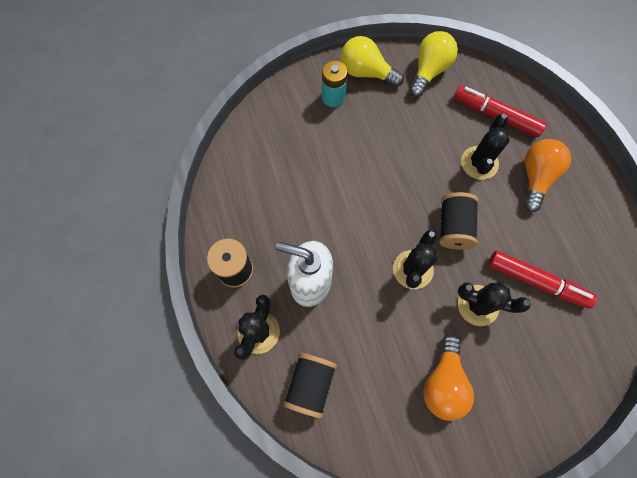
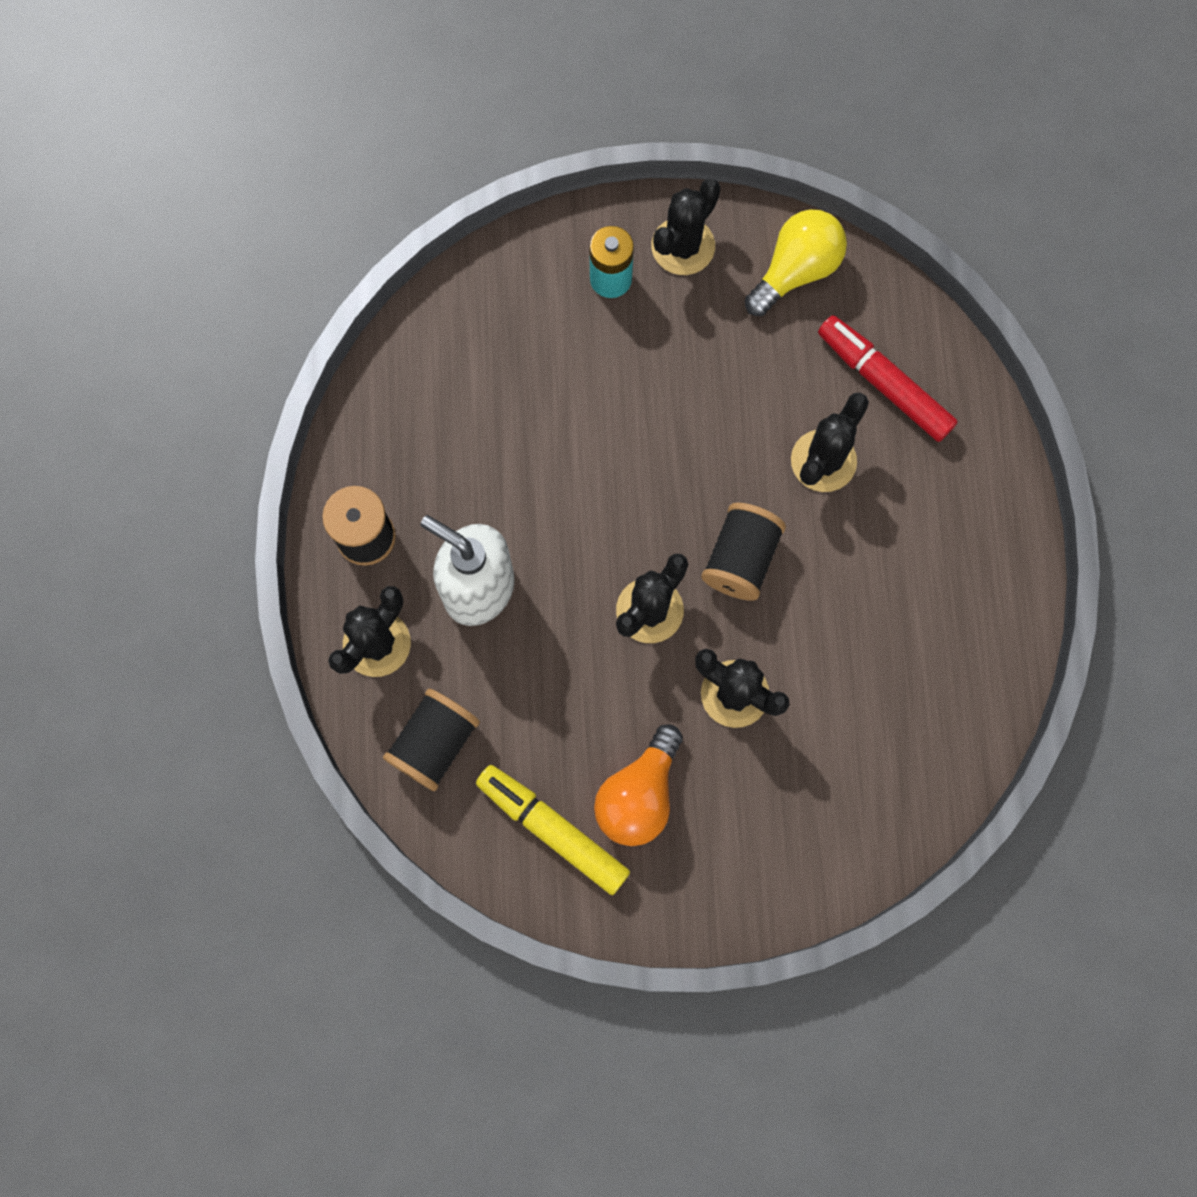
camera: 15 degrees right, 5 degrees up
yellow light bulb [341,36,404,87] -> black cactus [651,179,721,275]
red marker [488,251,597,309] -> none
orange light bulb [524,139,571,212] -> none
none -> yellow marker [476,765,630,895]

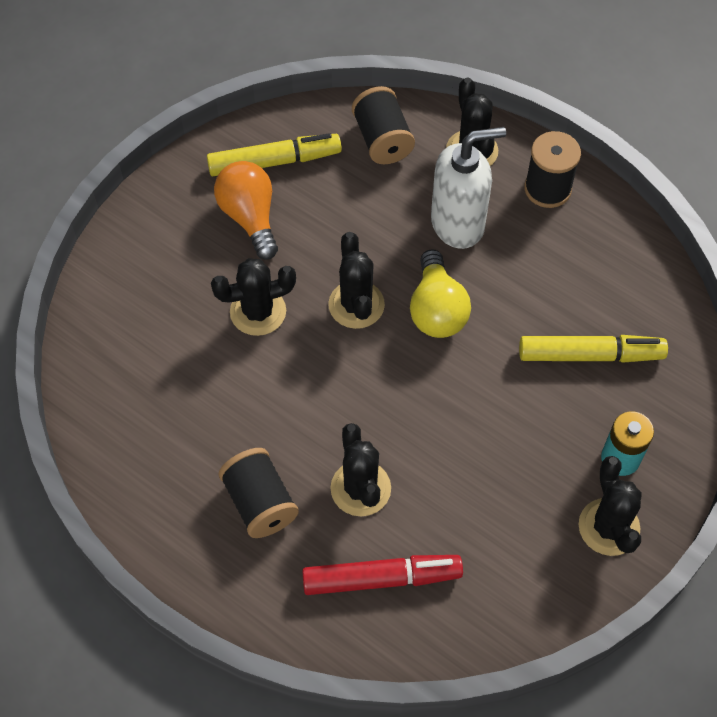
camera: 130 degrees right, 15 degrees down
black spool [701,503,786,601] -> black spool moved to [219,448,299,538]
yellow light bulb [745,209,847,316] -> yellow light bulb moved to [410,249,471,338]
none -> yellow marker [519,335,668,363]

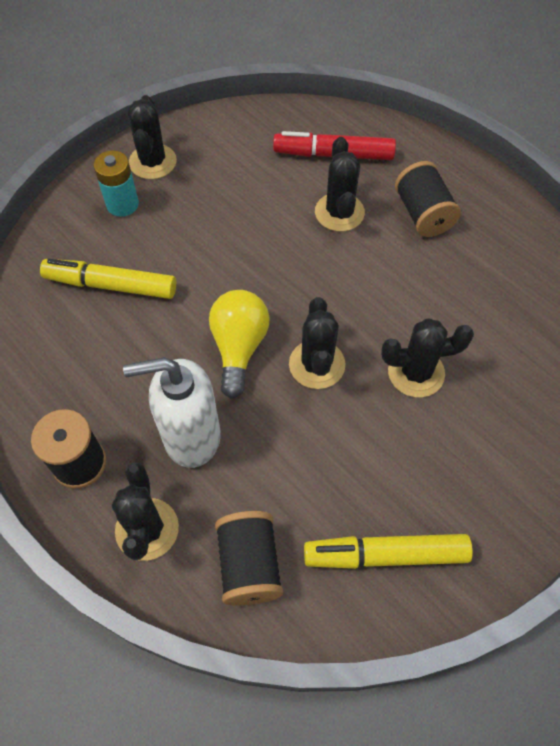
camera: 170 degrees left, 0 degrees up
orange light bulb [214,161,278,260] -> none

